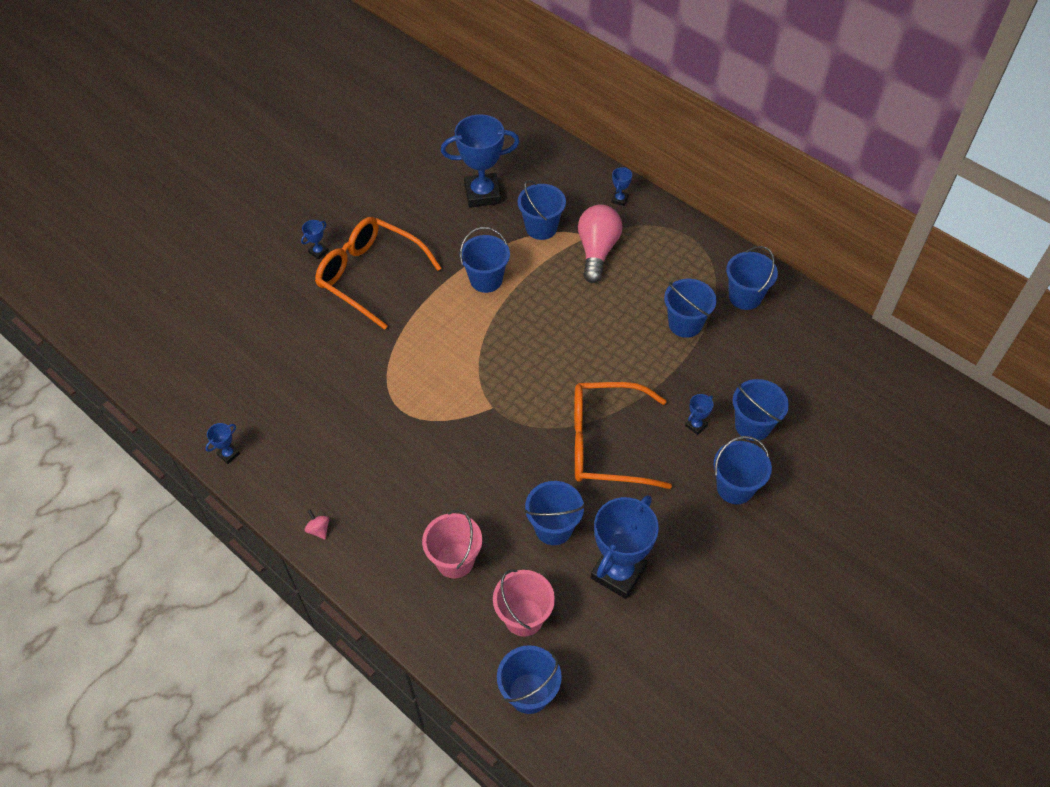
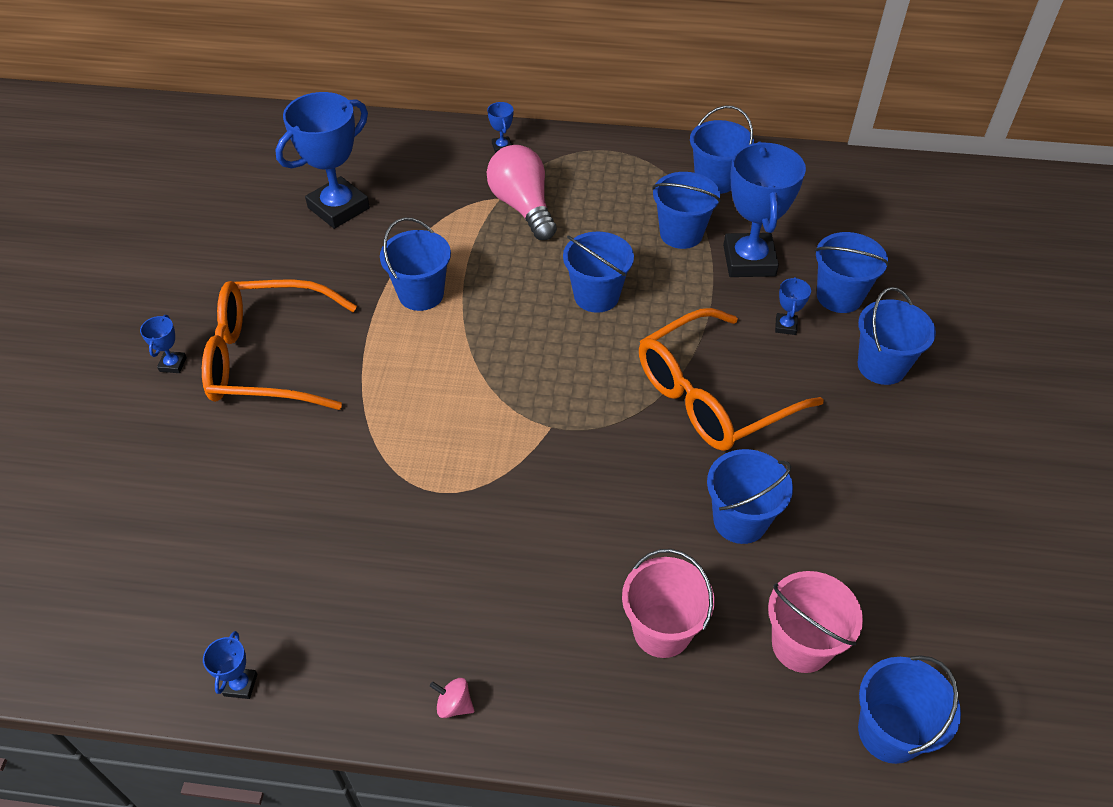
camera: 35 degrees left, 5 degrees down
blue bucket [517,180,566,240] -> blue bucket moved to [563,231,634,313]
blue trophy [591,495,659,599] -> blue trophy moved to [723,142,806,277]

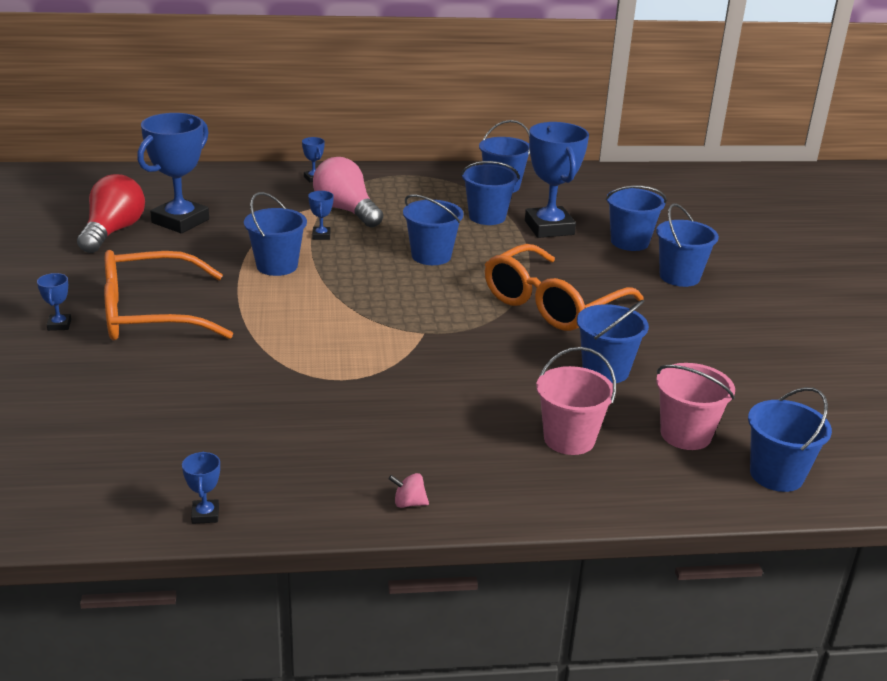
camera: 15 degrees left, 20 degrees down
blue trophy [775,277,811,335] -> blue trophy moved to [308,191,334,240]
none -> red light bulb [77,174,145,253]

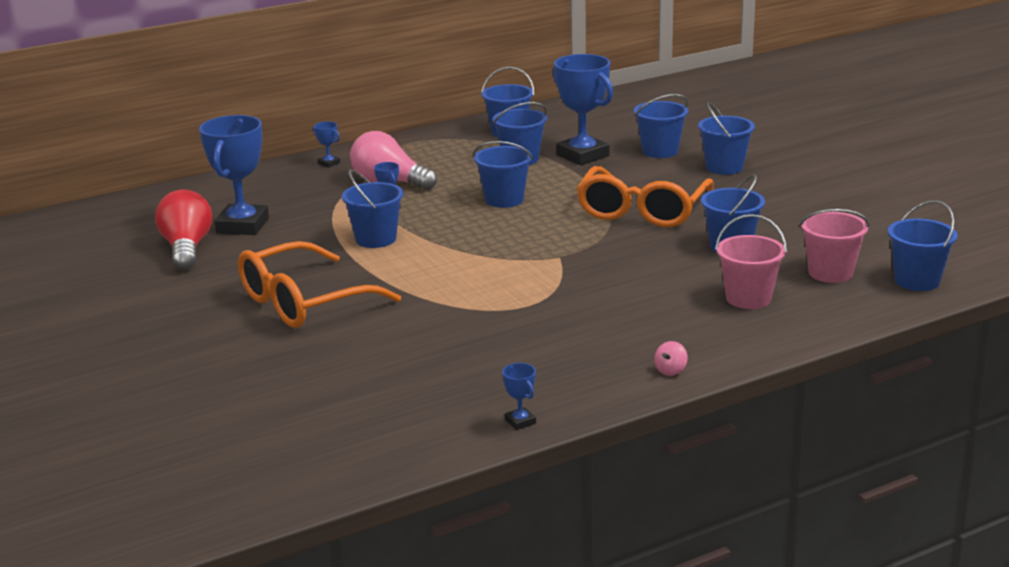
camera: 20 degrees left, 5 degrees down
blue trophy [37,273,71,331] -> none
pink spinning top [388,473,429,508] -> pink spinning top turned 45 degrees counterclockwise [654,341,688,376]

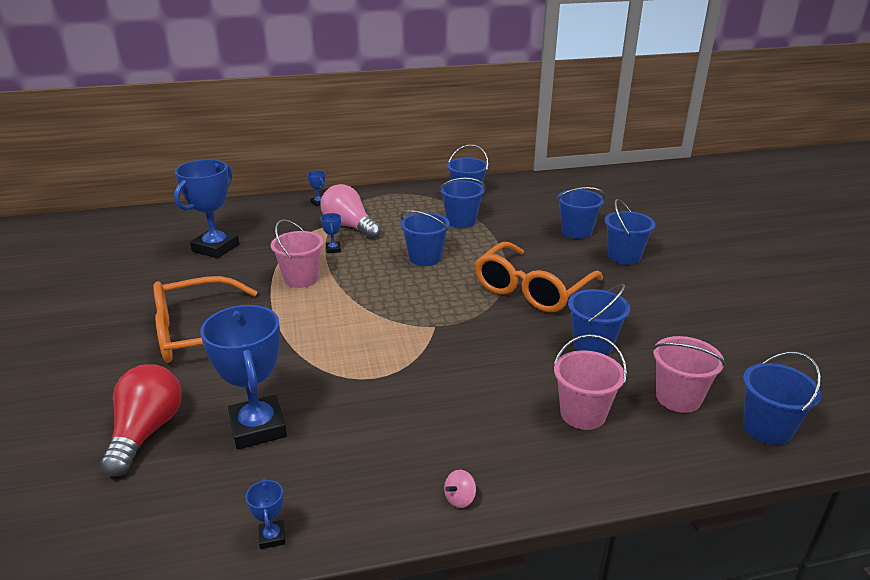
camera: 15 degrees right, 5 degrees up
red light bulb [155,190,212,271] -> red light bulb moved to [100,364,182,477]
blue bucket [342,169,403,248] -> pink bucket [271,219,324,288]
blue trophy [553,54,613,165] -> blue trophy moved to [200,305,287,449]

